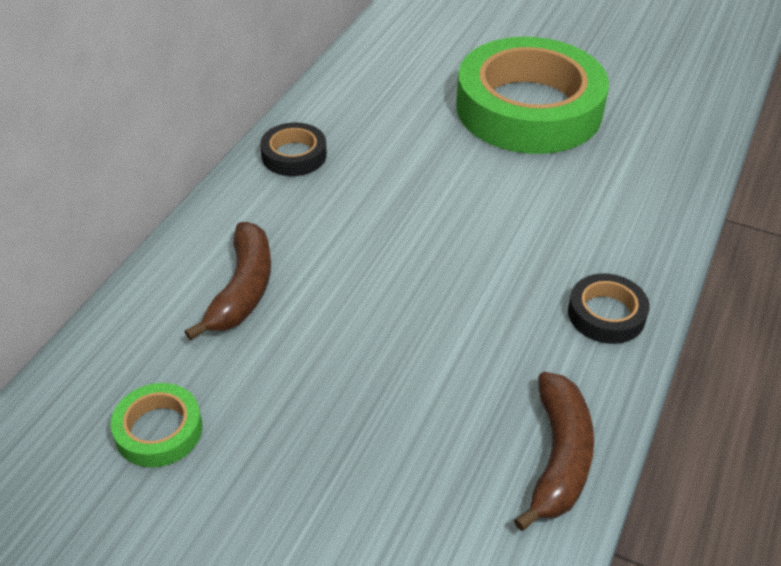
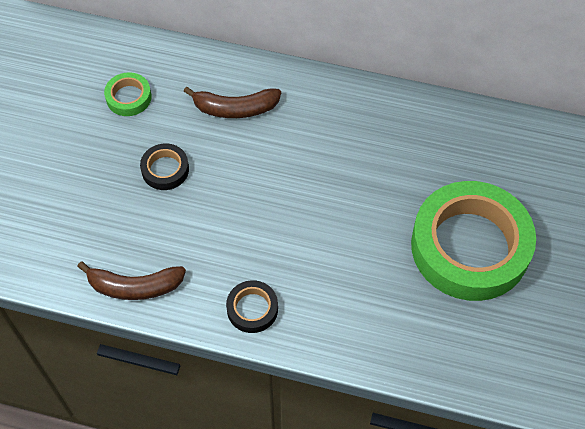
camera: 80 degrees right, 15 degrees up
black tape [260,123,327,176] -> black tape moved to [140,143,189,190]

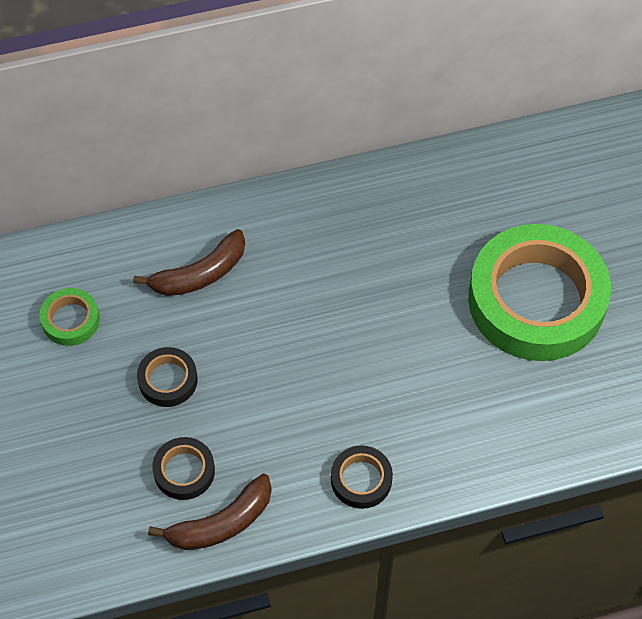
camera: 30 degrees left, 0 degrees up
none -> black tape [152,437,215,500]

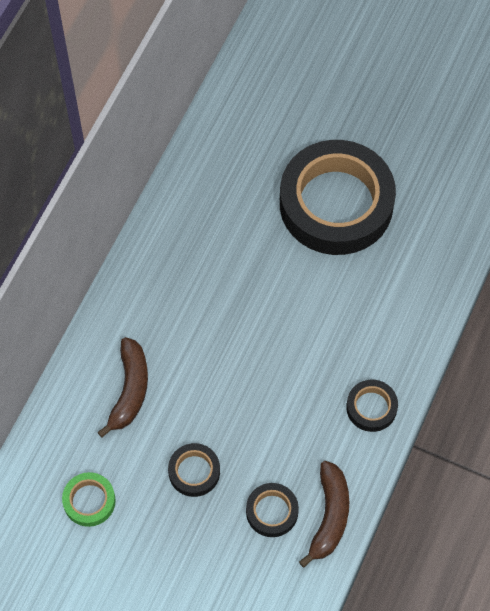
camera: 50 degrees left, 5 degrees up
green tape [468,224,611,361] -> black tape [280,140,396,255]

